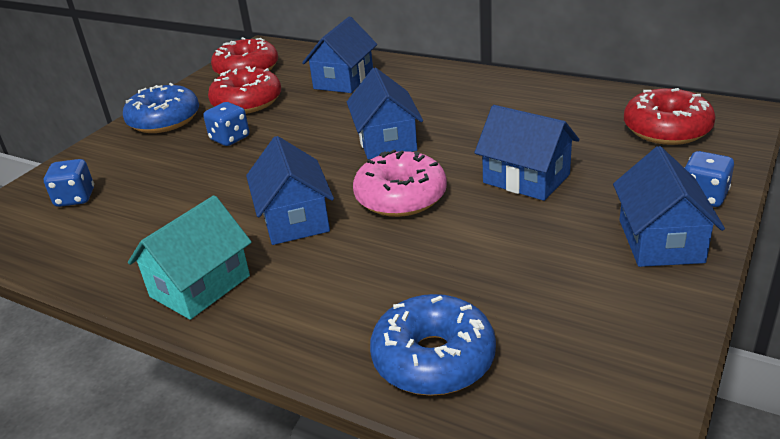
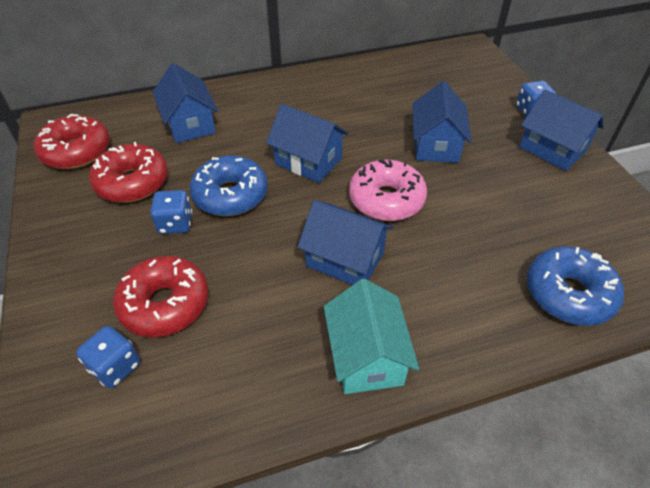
camera: 50 degrees left, 15 degrees up
blue donut [123,83,199,133] -> blue donut moved to [189,155,268,216]
blue house [474,105,579,201] -> blue house turned 75 degrees counterclockwise [412,81,472,163]
red donut [624,88,716,145] -> red donut moved to [113,256,209,338]

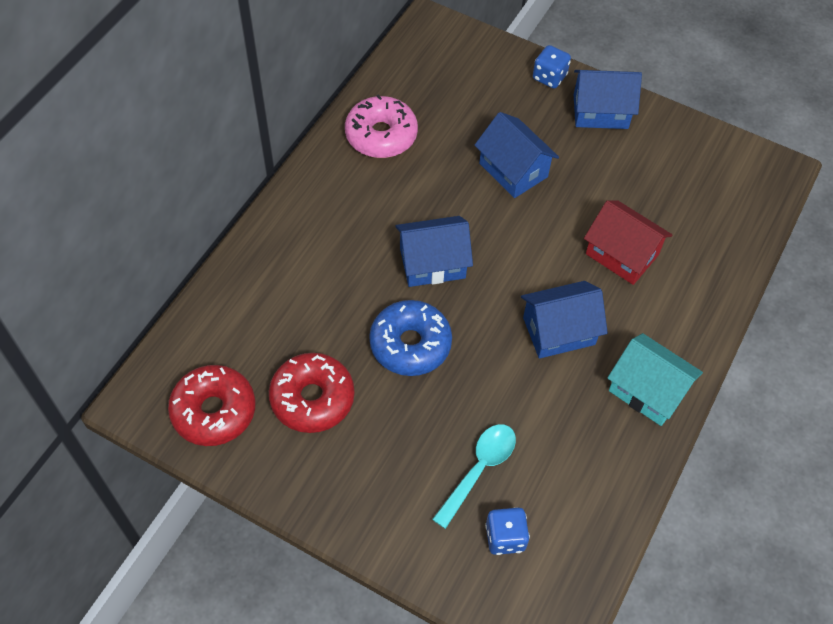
camera: 45 degrees left, 10 degrees up
red donut [113,256,209,338] -> turquoise spoon [432,424,516,529]
blue dice [150,190,192,234] -> none
blue house [153,63,218,143] -> none
pink donut [349,159,427,221] -> pink donut moved to [345,95,418,158]
blue donut [527,246,624,326] -> none
none -> red house [584,200,672,285]

